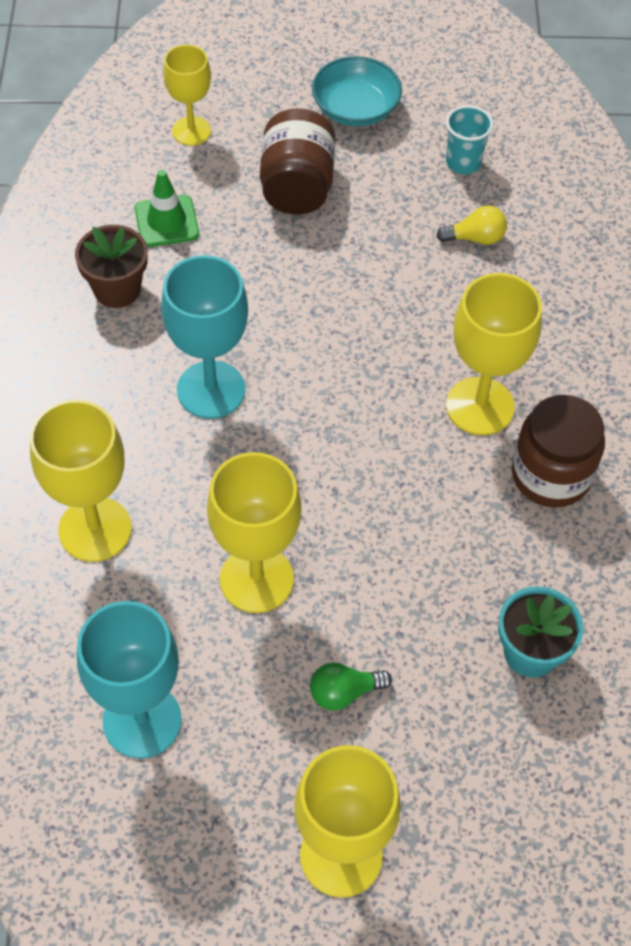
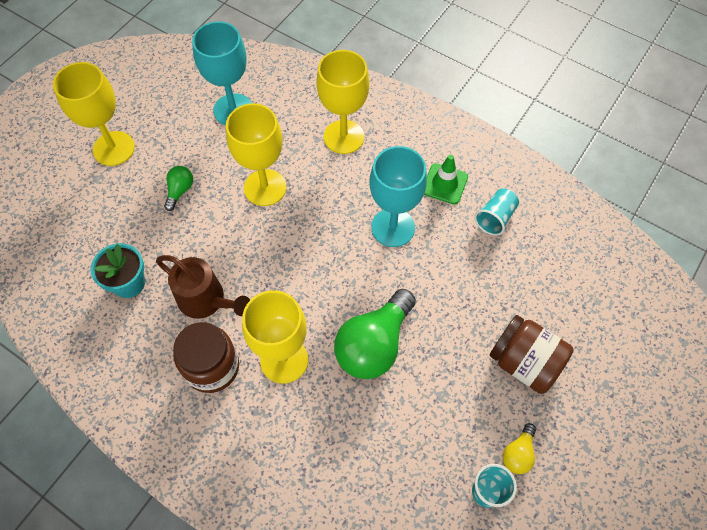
camera: 125 degrees right, 5 degrees up
brown flower pot [75,225,148,308] -> turquoise cup [474,188,519,236]
green traffic cone [135,170,199,247] -> green traffic cone moved to [424,155,468,205]
yellow goblet [163,45,211,146] -> none
turquoise bowl [312,56,402,126] -> none
yellow light bulb [437,205,507,245] -> yellow light bulb moved to [503,423,536,474]
none -> brown watering can [156,255,250,319]
none -> green light bulb [334,289,416,379]

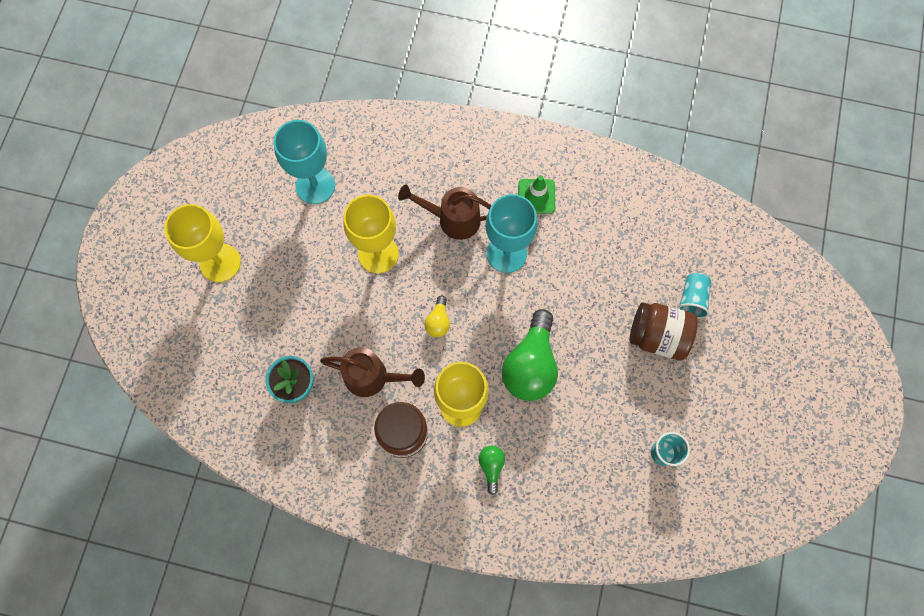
camera: 20 degrees left, 10 degrees up
green light bulb [164,166,193,211] -> green light bulb moved to [478,446,505,495]
yellow goblet [316,50,369,154] -> none
turquoise cup [474,188,519,236] -> turquoise cup moved to [677,273,711,319]
yellow light bulb [503,423,536,474] -> yellow light bulb moved to [424,295,450,337]
none -> brown watering can [398,184,492,240]

